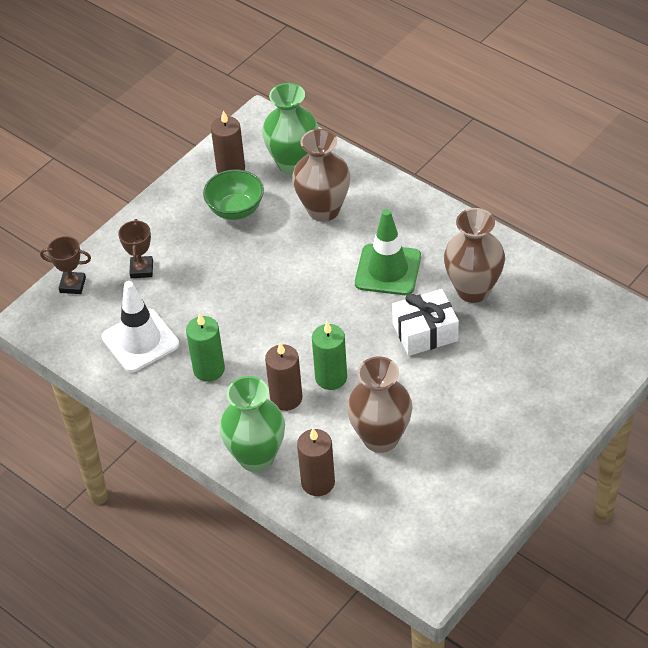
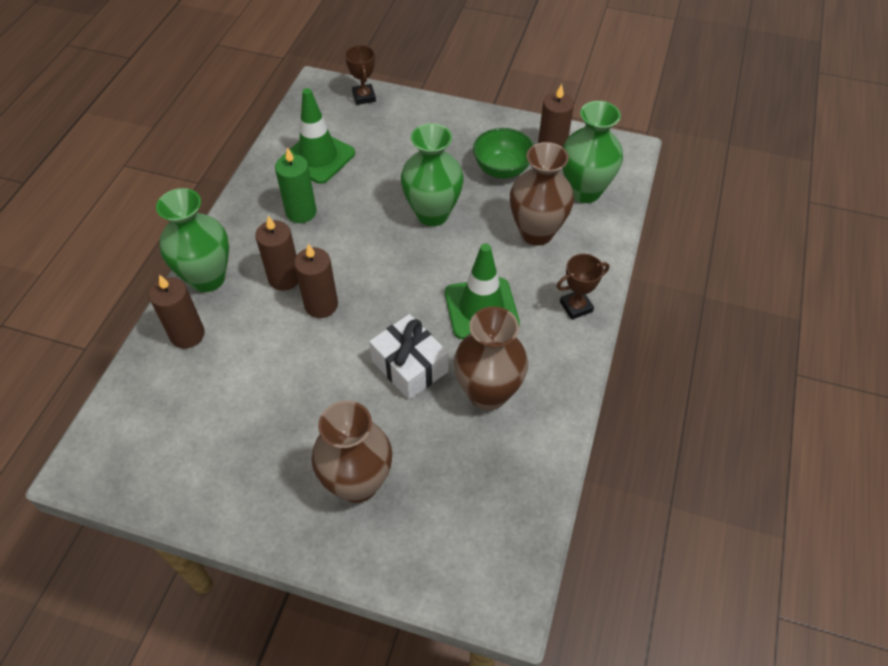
camera: 65 degrees right, 5 degrees up
white traffic cone [102,281,179,372] -> green traffic cone [282,88,355,184]
brown trophy [118,219,153,278] -> brown trophy moved to [557,254,609,320]
green candle [312,322,347,390] -> brown candle [294,244,338,318]
brown vase [347,356,413,453] -> brown vase moved to [312,400,392,503]
none -> green vase [401,123,464,226]

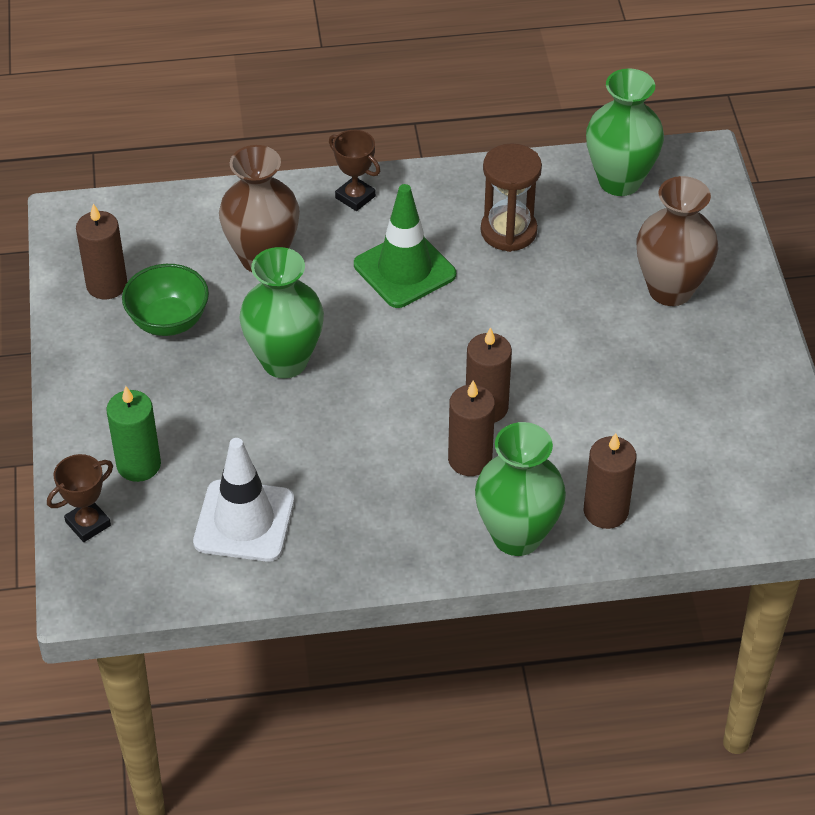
camera: 115 degrees left, 5 degrees down
green candle [275,147,317,223] -> green candle moved to [106,386,161,482]
green traffic cone [282,88,355,184] -> white traffic cone [193,438,294,562]
white gift [369,314,449,400] -> none
brown vase [454,306,528,411] -> brown hourglass [481,143,542,252]
green vase [562,101,623,203] -> green vase moved to [586,68,664,196]

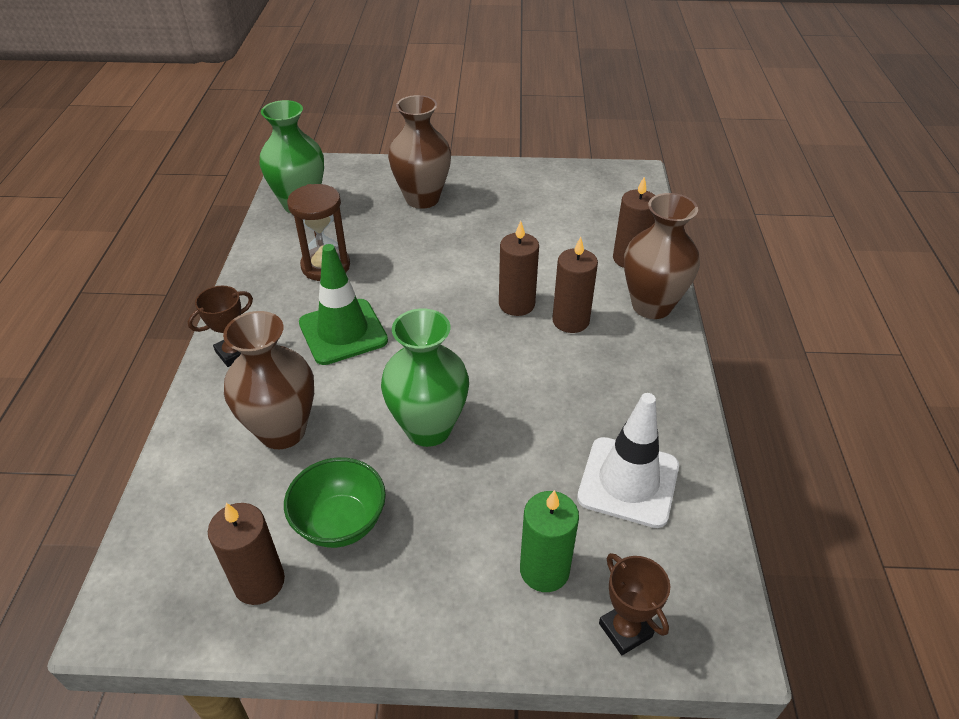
camera: 80 degrees left, 5 degrees down
green vase [475,422,566,556] -> brown vase [624,193,700,319]

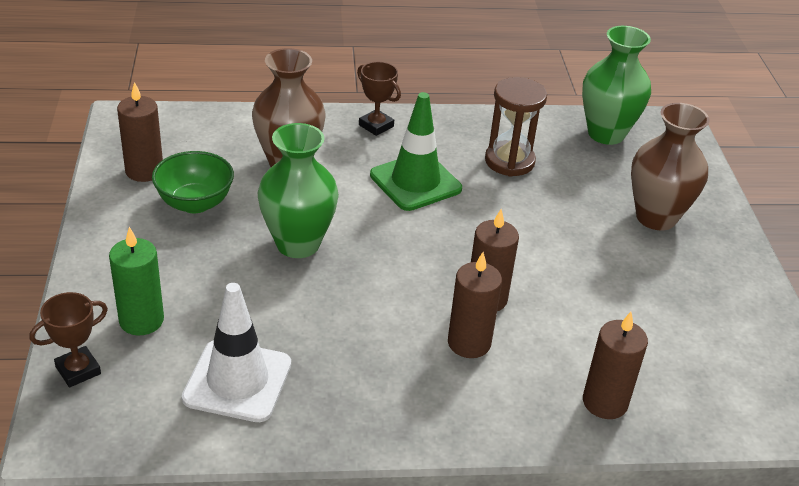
camera: 80 degrees right, 5 degrees down
brown vase [624,193,700,319] -> none

